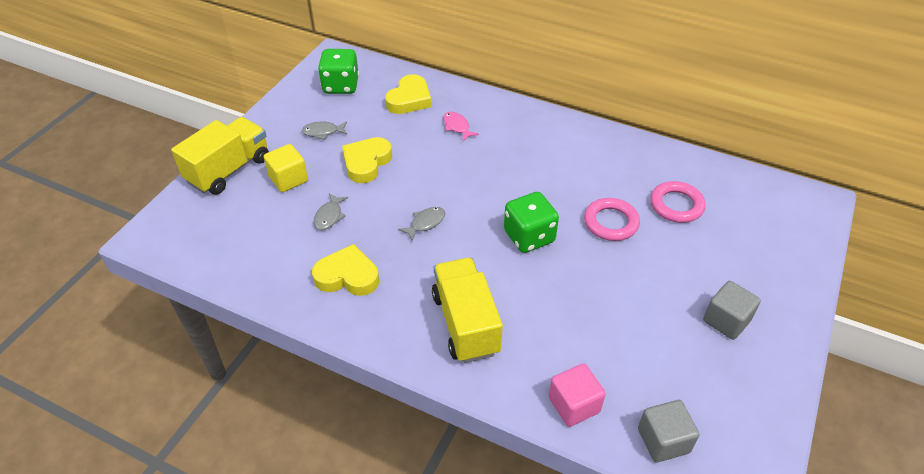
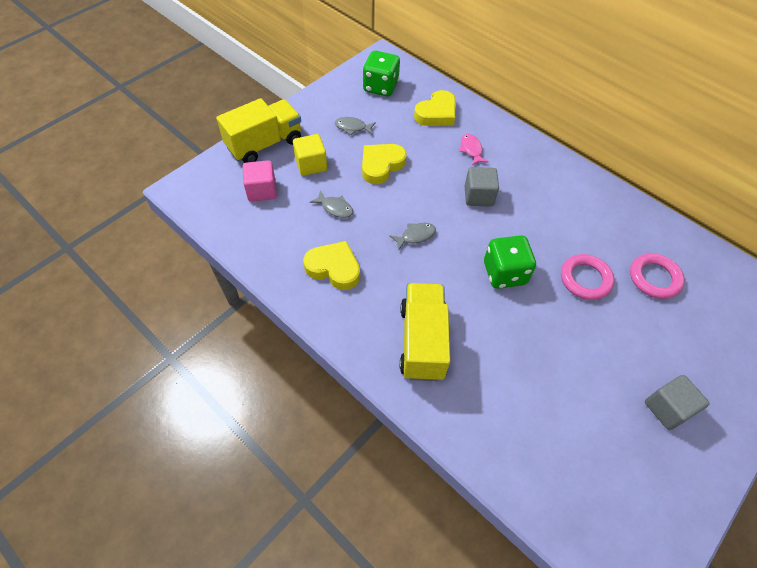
camera: 15 degrees right, 10 degrees up
grey fish [314,193,348,230] -> grey fish turned 90 degrees counterclockwise [310,190,353,218]
pink cube [549,363,606,427] -> pink cube moved to [243,160,277,202]
grey cube [638,400,699,462] -> grey cube moved to [464,167,499,207]

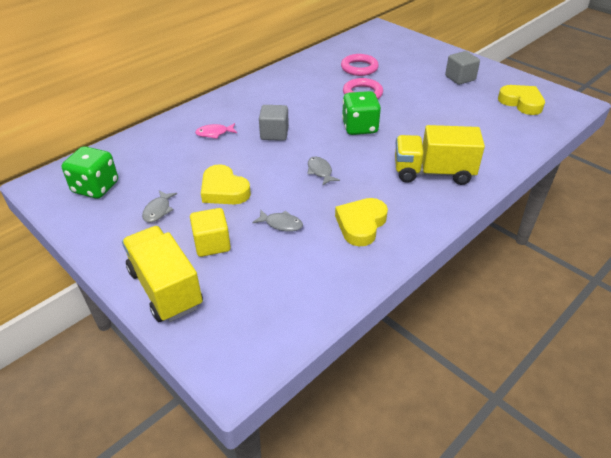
camera: 85 degrees left, 15 degrees down
pink cube [243,160,277,202] -> none
grey fish [310,190,353,218] -> grey fish turned 75 degrees clockwise [252,210,303,232]
yellow heart [414,90,456,126] -> yellow heart moved to [498,85,545,115]

